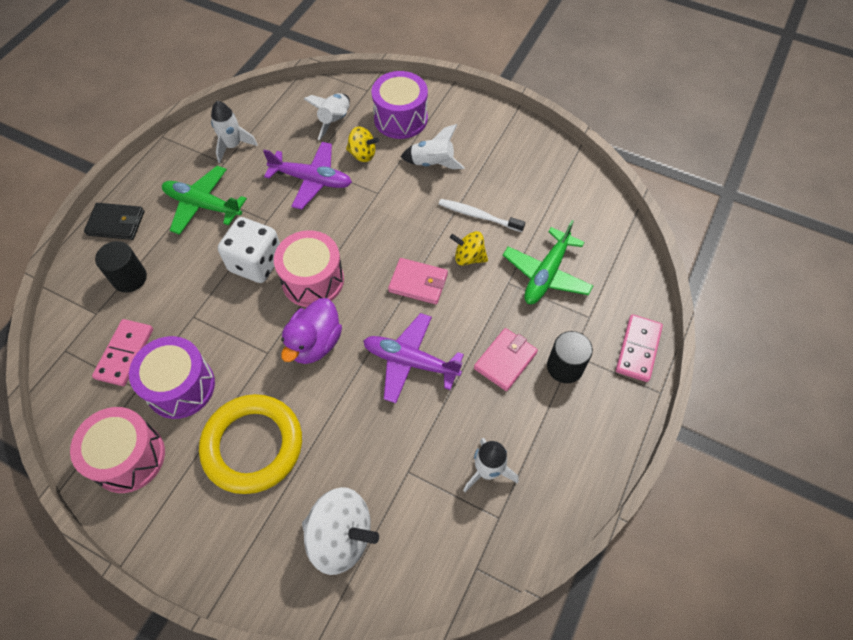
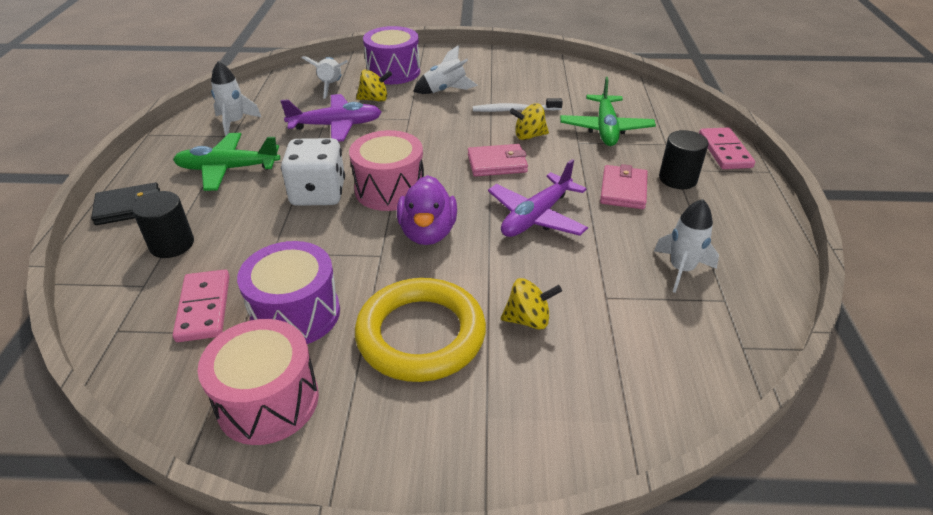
camera: 25 degrees left, 20 degrees down
white spinning top [302,487,379,575] -> none
purple plane [363,313,464,403] -> purple plane turned 45 degrees counterclockwise [488,159,588,237]
none -> yellow spinning top [501,278,562,330]

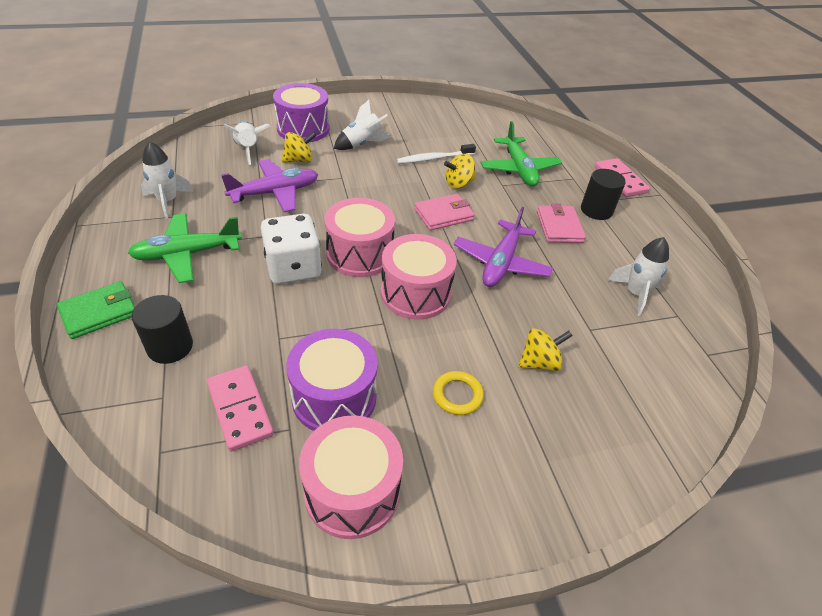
camera: 20 degrees left, 5 degrees up
black wallet [91,183,160,225] -> green wallet [57,281,135,339]
yellow ring [355,278,486,382] -> yellow ring [433,371,484,415], size x0.43
purple duck [397,175,457,245] -> pink drum [381,234,457,320]

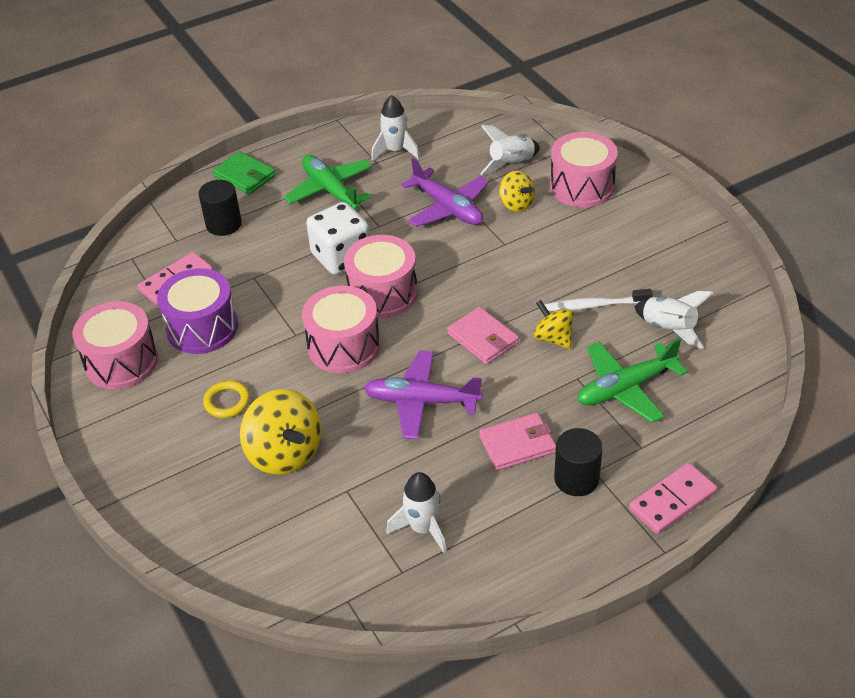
camera: 80 degrees right, 0 degrees up
purple drum [273,83,330,143] -> pink drum [550,132,618,207]
white rocket [334,100,391,150] -> white rocket moved to [635,291,713,349]
white toothbrush [397,144,476,164] -> white toothbrush turned 60 degrees counterclockwise [544,289,653,311]
yellow spinning top [518,328,573,371] -> yellow spinning top [240,389,322,475], size x1.71

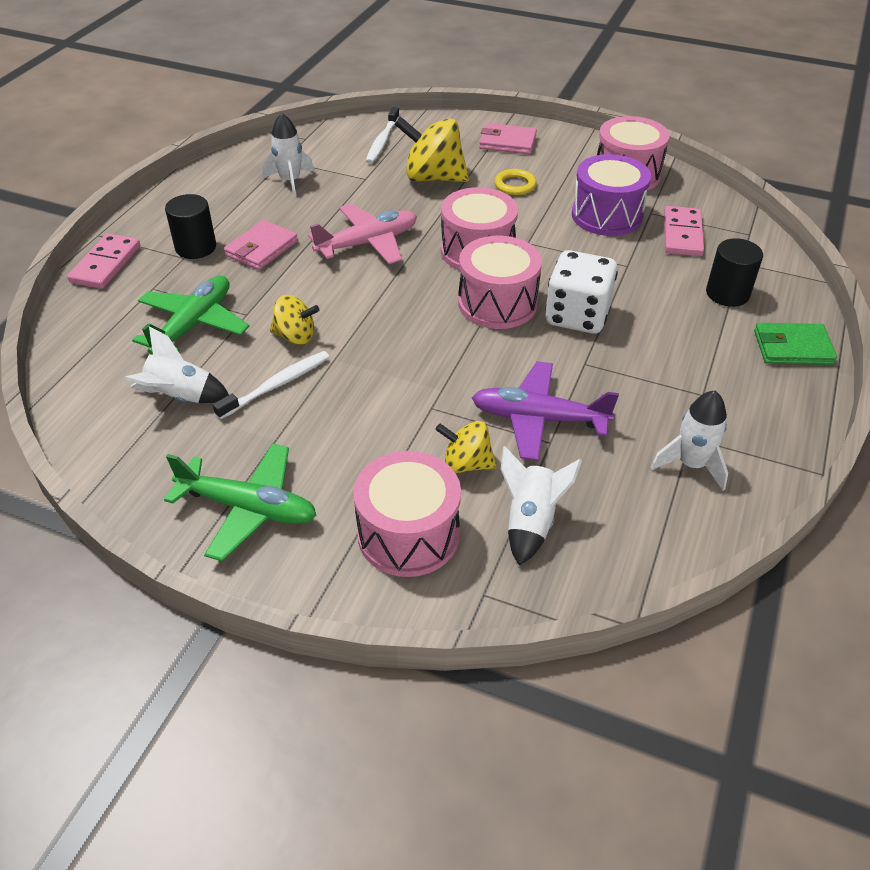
camera: 140 degrees right, 0 degrees up
green plane [284,155,372,210] -> green plane moved to [164,443,316,561]
purple plane [364,351,482,439] -> pink plane [308,204,417,264]
pink wallet [447,307,519,365] -> pink wallet moved to [479,123,537,154]
none -> white toothbrush [366,107,400,164]

